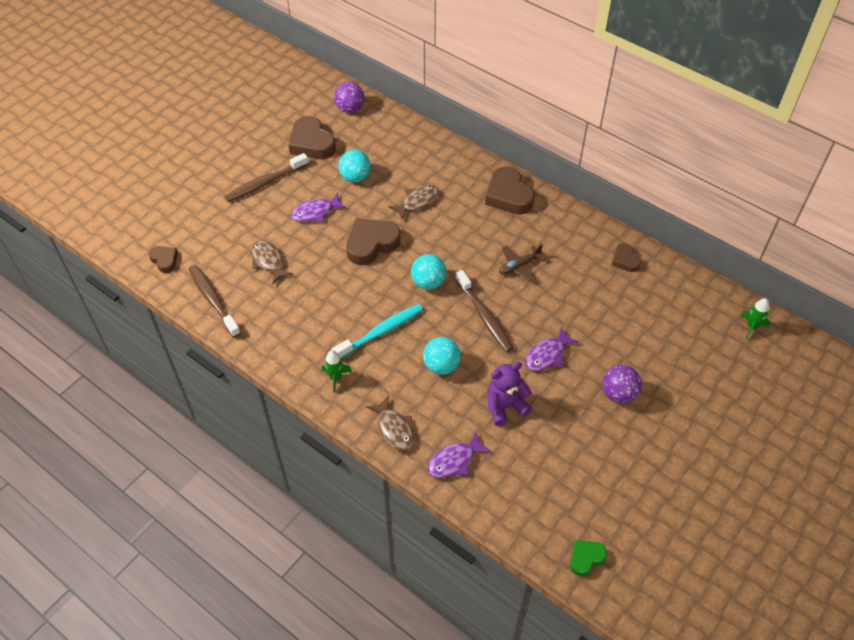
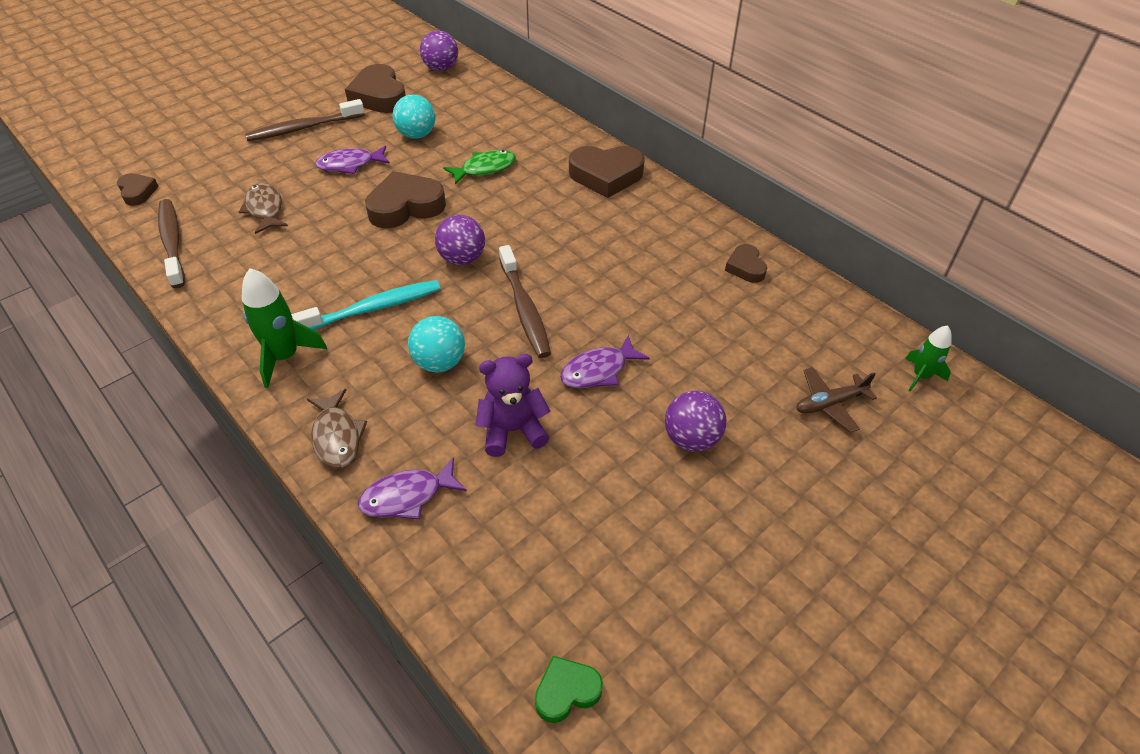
camera: 10 degrees right, 5 degrees down
green rocket [321,350,352,393] -> green rocket [242,268,327,388], size x1.63
brown fish [388,185,439,220] -> green fish [443,150,516,185]
turquoise ball [411,254,446,290] -> purple ball [435,215,485,265]
brown heart [485,167,535,214] -> brown heart turned 75 degrees counterclockwise [569,146,645,198]
brown plane [499,244,545,282] -> brown plane moved to [796,367,877,433]

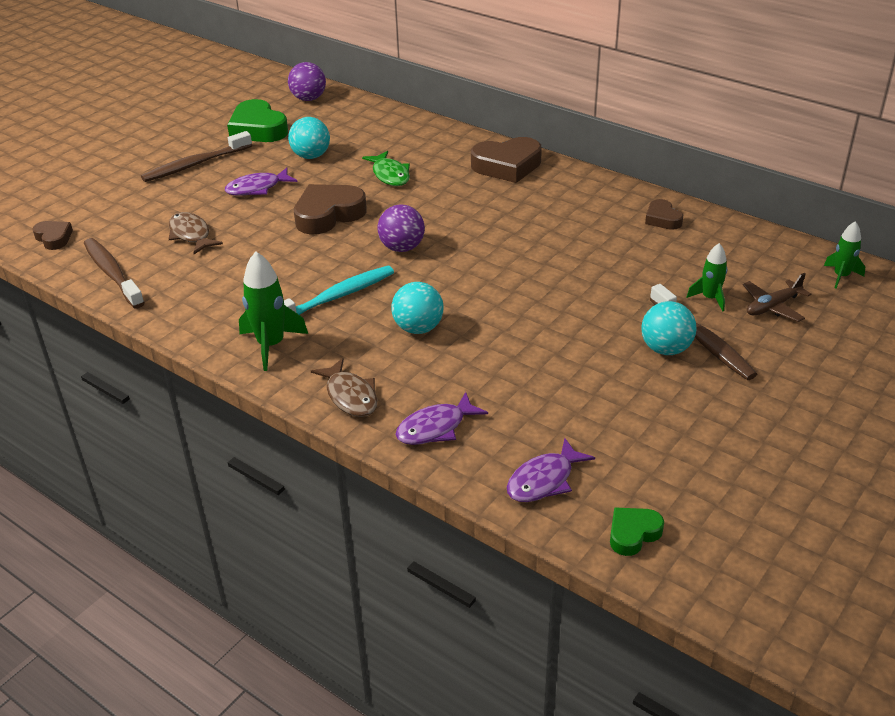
camera: 10 degrees left, 10 degrees down
brown heart [345,64,406,113] -> green heart [227,99,288,142]
green fish [443,150,516,185] -> green fish turned 105 degrees clockwise [362,151,410,186]
purple teddy bear [475,354,550,457] -> none
brown toothbrush [499,245,551,358] -> brown toothbrush moved to [650,284,757,380]
purple fish [560,335,650,388] -> purple fish moved to [507,438,595,502]
purple ball [665,391,726,452] -> turquoise ball [641,301,697,355]
none -> green rocket [687,243,727,311]

